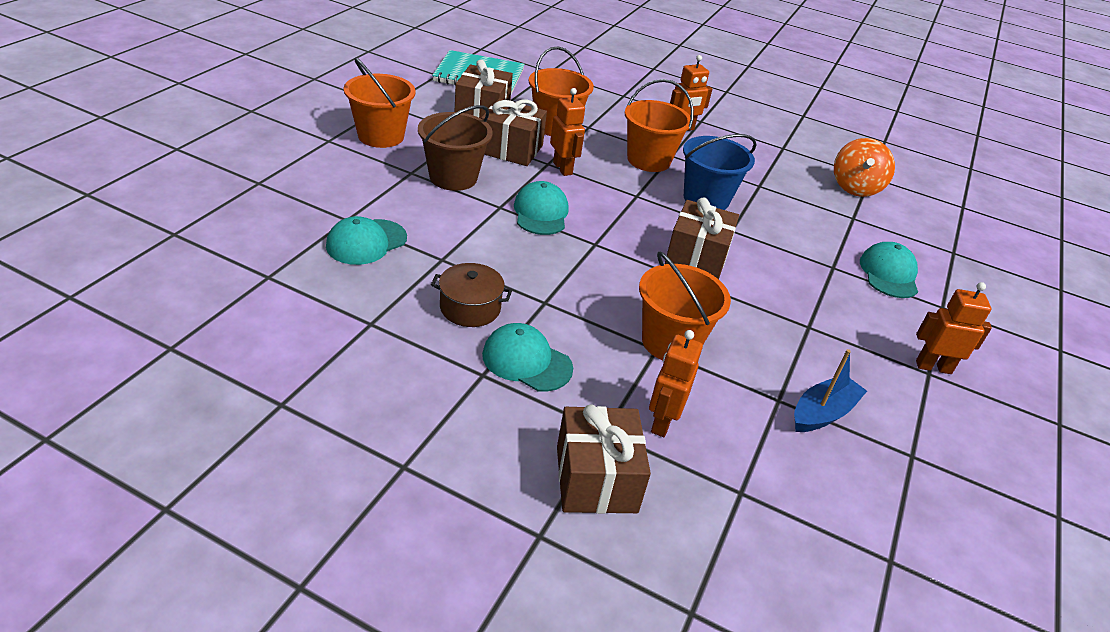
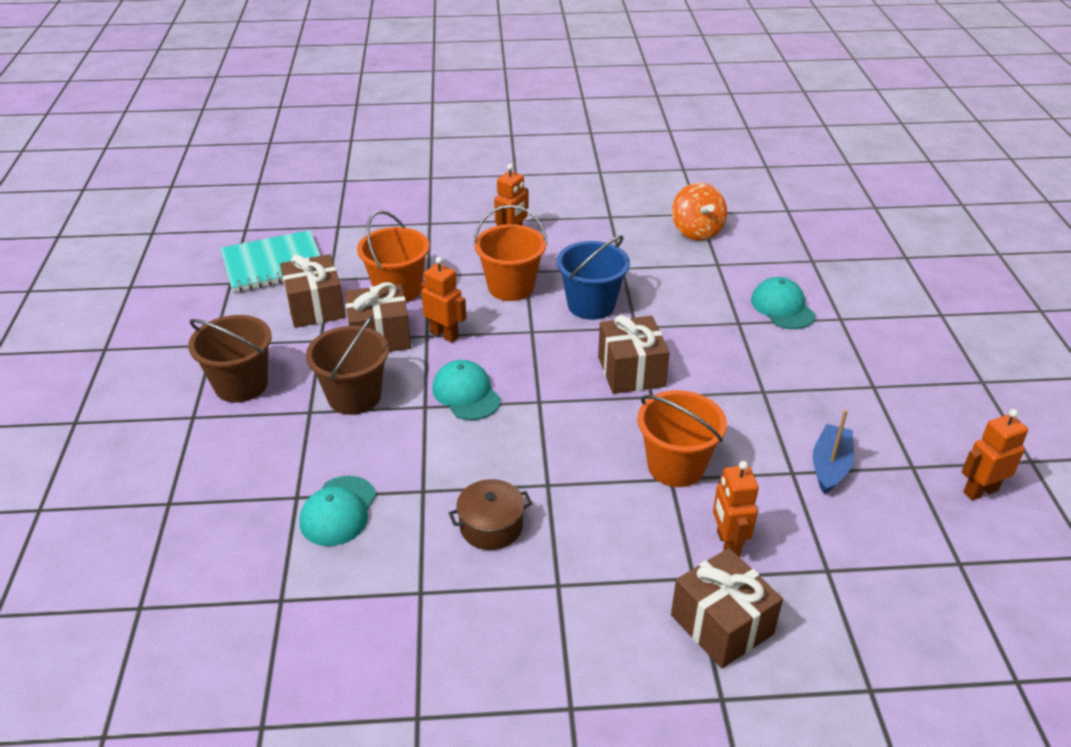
camera: 25 degrees left, 0 degrees up
orange bucket [344,58,416,148] -> brown bucket [188,315,272,403]
turquoise cap [482,323,573,392] -> none
orange robot [916,282,992,374] -> orange robot moved to [962,409,1028,501]

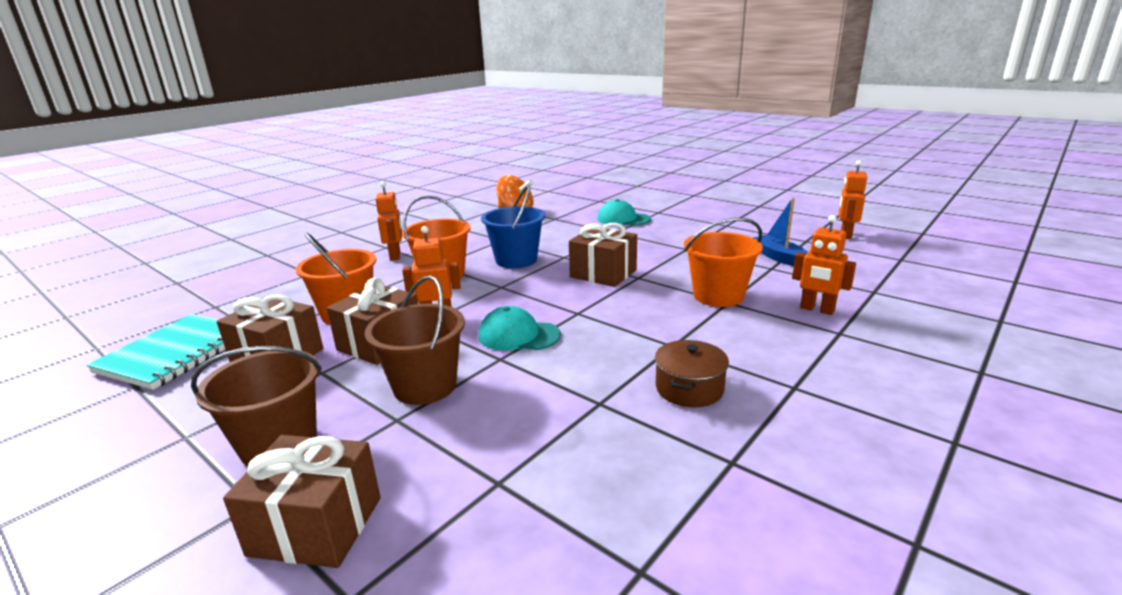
camera: 45 degrees left, 15 degrees down
turquoise cap [299,476,376,546] -> none
brown gift [671,548,783,668] -> brown gift moved to [223,435,381,568]

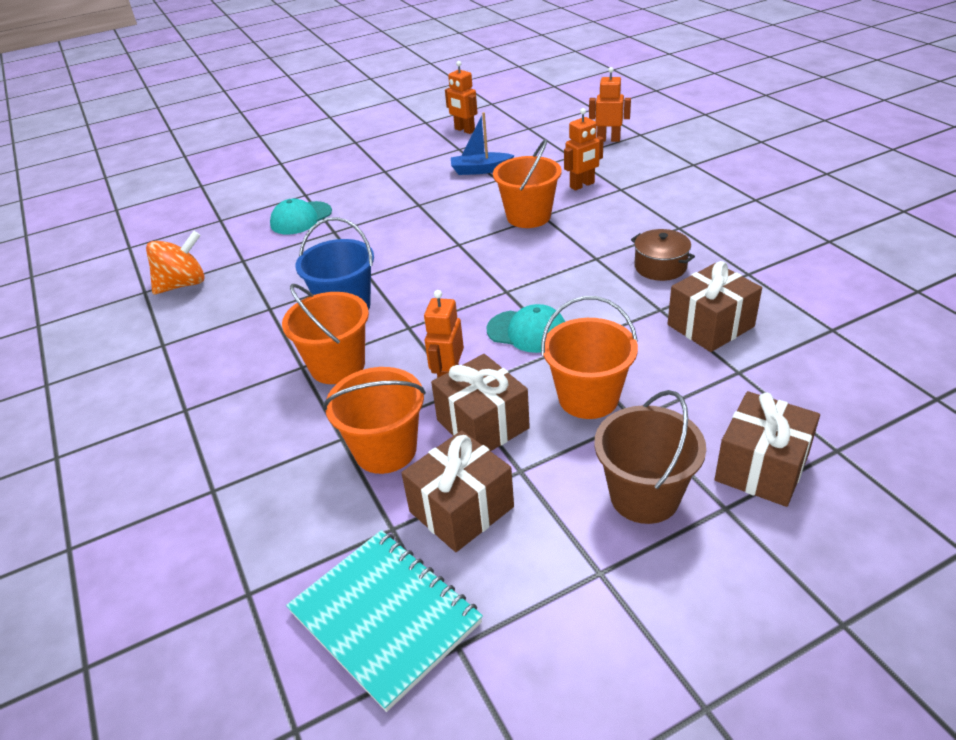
camera: 65 degrees left, 15 degrees up
brown bucket [365,276,465,405] -> orange bucket [541,296,638,419]
orange robot [375,182,402,261] -> orange robot moved to [589,67,631,142]
turquoise cap [479,306,561,350] -> turquoise cap turned 105 degrees counterclockwise [486,304,565,353]
brown gift [569,223,637,287] -> brown gift moved to [668,261,762,352]

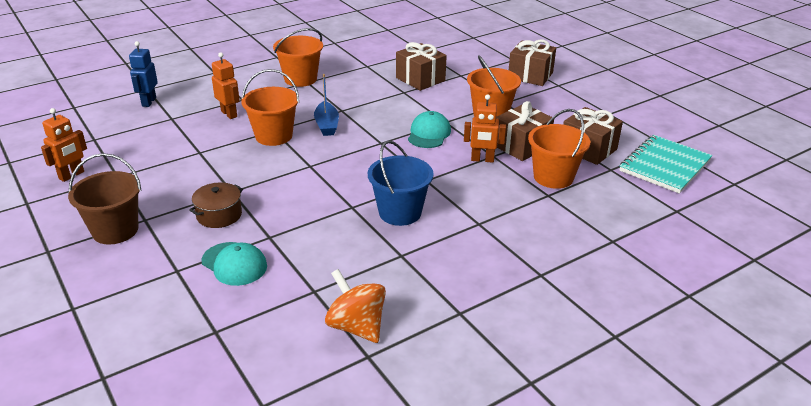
camera: 100 degrees left, 5 degrees down
orange bucket [282,284,369,384] -> orange bucket moved to [273,28,323,87]
blue boat [451,112,515,175] -> blue boat moved to [314,74,339,136]
orange robot [589,67,631,142] -> blue robot [129,41,158,107]
brown bucket [594,390,706,524] -> brown bucket moved to [68,153,142,244]
brown pot [631,229,695,281] -> brown pot moved to [189,182,243,228]

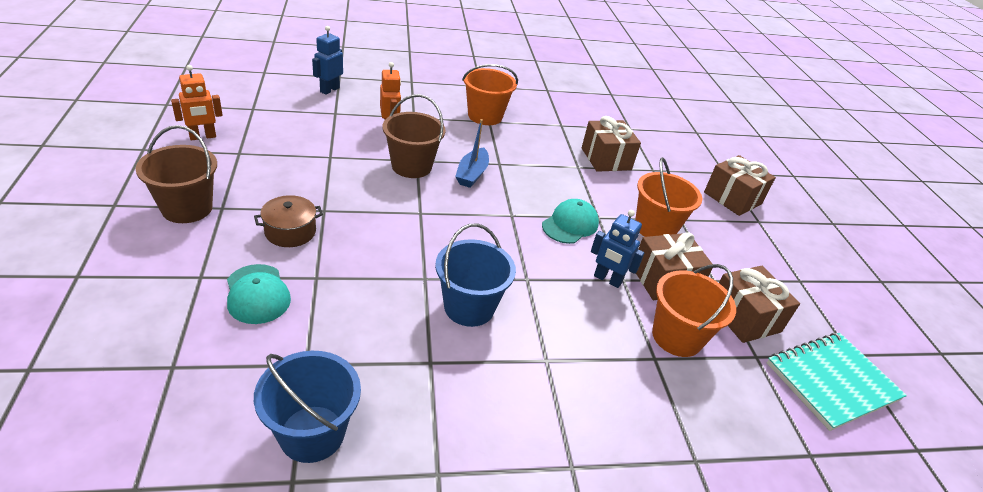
camera: 20 degrees right, 5 degrees up
orange bucket [241,69,299,146] -> brown bucket [382,94,445,178]
orange spinning top [325,269,386,343] -> blue bucket [254,351,361,463]
orange robot [464,94,506,163] -> blue robot [591,210,645,288]

